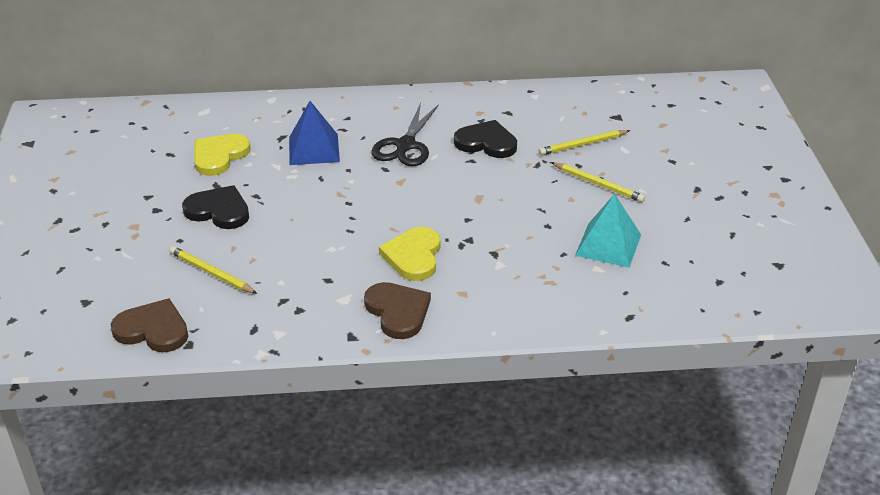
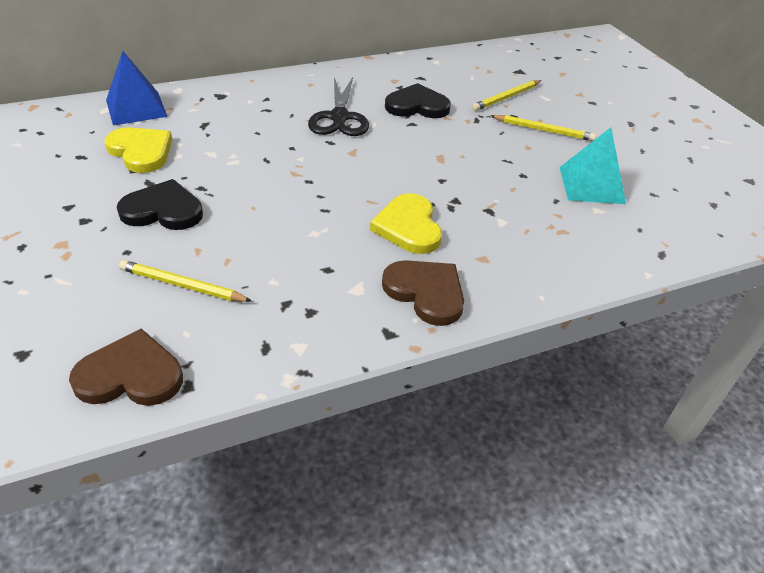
camera: 20 degrees left, 5 degrees up
yellow heart [194,134,251,176] -> yellow heart turned 120 degrees clockwise [104,127,172,173]
blue pyramid [289,101,340,165] -> blue pyramid moved to [106,51,168,126]

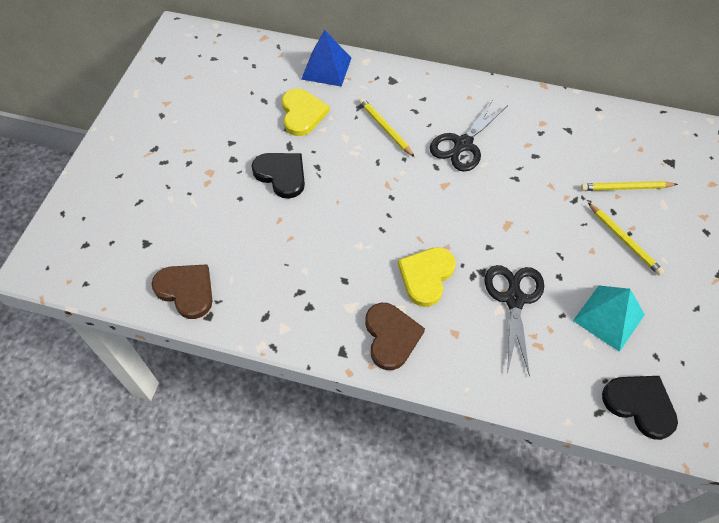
camera: 40 degrees right, 15 degrees up
yellow pencil [119,260,252,302] -> yellow pencil moved to [359,98,414,157]
black heart [385,83,451,118] -> black heart moved to [602,376,678,440]
none -> black scissors [484,265,544,377]

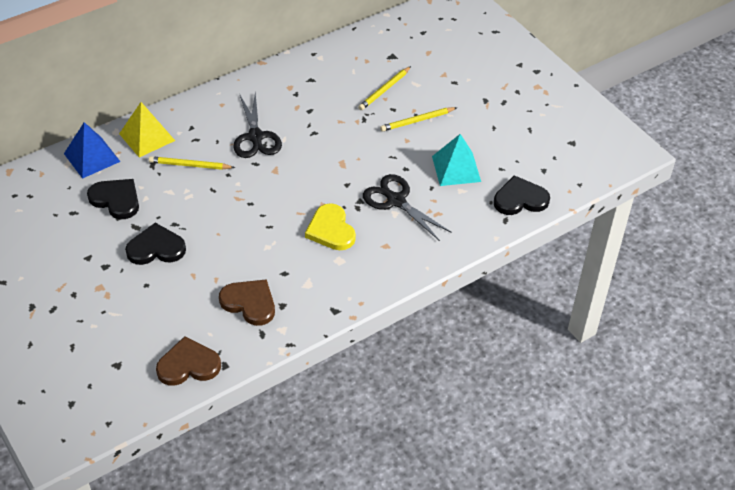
camera: 50 degrees left, 10 degrees down
yellow heart [282,89,330,136] -> black heart [87,179,139,219]
brown heart [365,303,425,370] -> brown heart moved to [219,279,275,326]
yellow pencil [588,203,664,276] -> yellow pencil turned 150 degrees clockwise [380,107,457,132]
none -> yellow pyramid [119,102,175,157]

